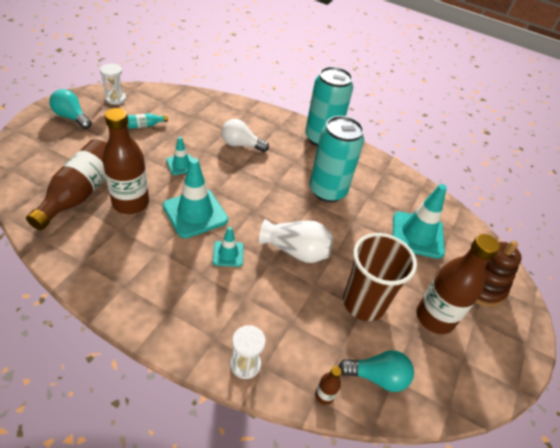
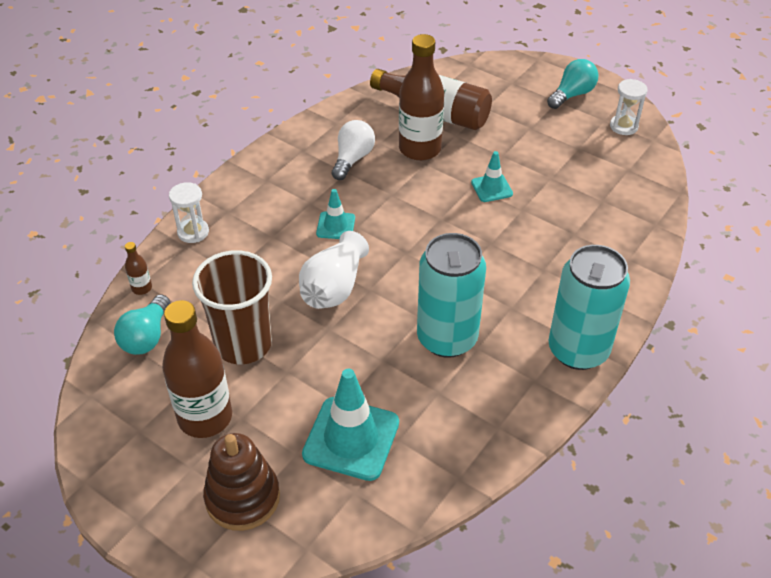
camera: 105 degrees right, 0 degrees up
turquoise bottle [127,113,168,129] -> none
turquoise traffic cone [163,158,228,238] -> none
white light bulb [221,119,269,152] -> white light bulb moved to [332,120,375,180]

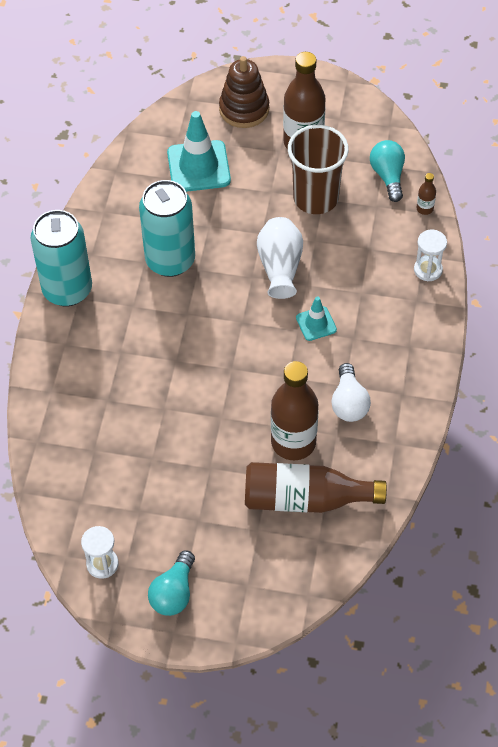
camera: 155 degrees right, 10 degrees up
turquoise traffic cone [471,151,513,202] -> none

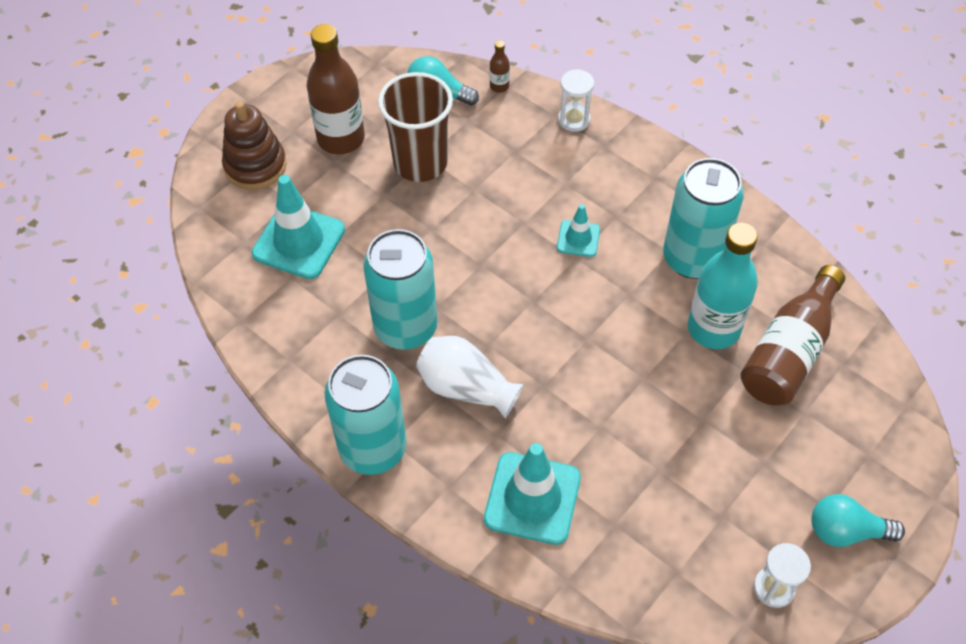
camera: 60 degrees left, 0 degrees up
turquoise light bulb [148,550,195,616] -> turquoise light bulb turned 135 degrees clockwise [811,494,905,547]
white vase [257,217,303,299] -> white vase moved to [416,336,524,418]
brown bottle [271,361,318,460] -> turquoise bottle [688,223,758,349]
white light bulb [331,363,371,422] -> turquoise can [663,158,744,279]
none -> turquoise traffic cone [484,443,581,545]

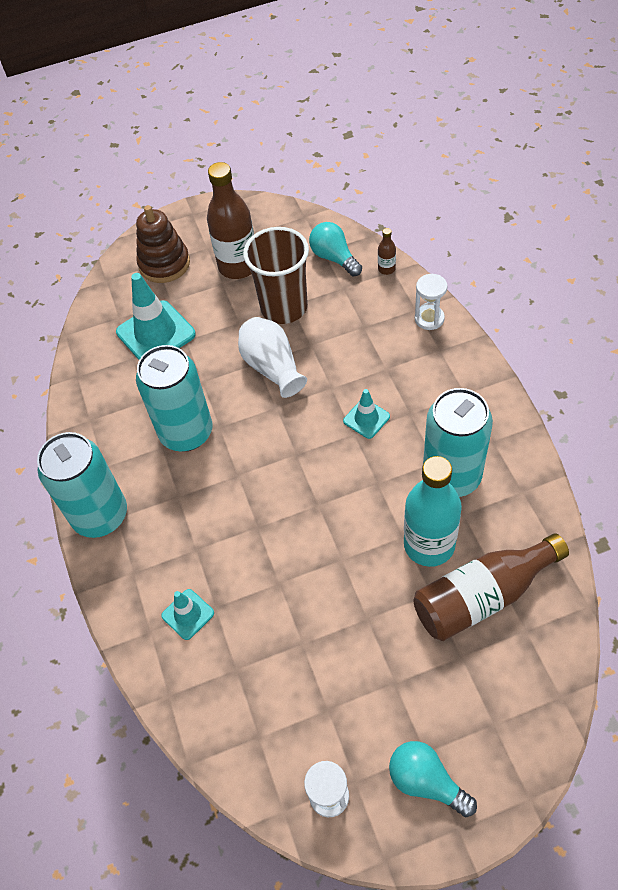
camera: 35 degrees right, 0 degrees up
white vase [416,336,524,418] -> white vase moved to [238,317,307,398]
turquoise traffic cone [484,443,581,545] -> turquoise traffic cone [161,589,214,640], size x0.53

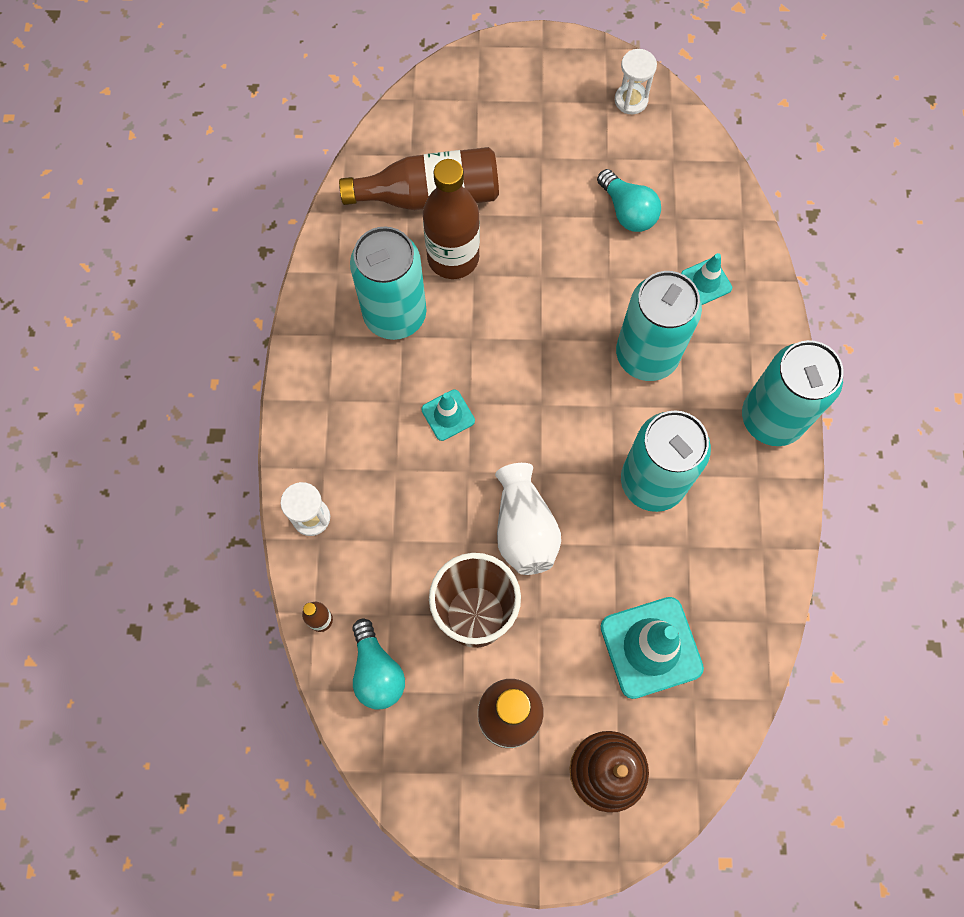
camera: 165 degrees left, 15 degrees up
turquoise light bulb [389,741,477,817] -> turquoise light bulb moved to [597,169,661,232]
turquoise bottle [404,456,462,567] -> brown bottle [423,159,480,279]
none -> turquoise can [616,271,702,381]

